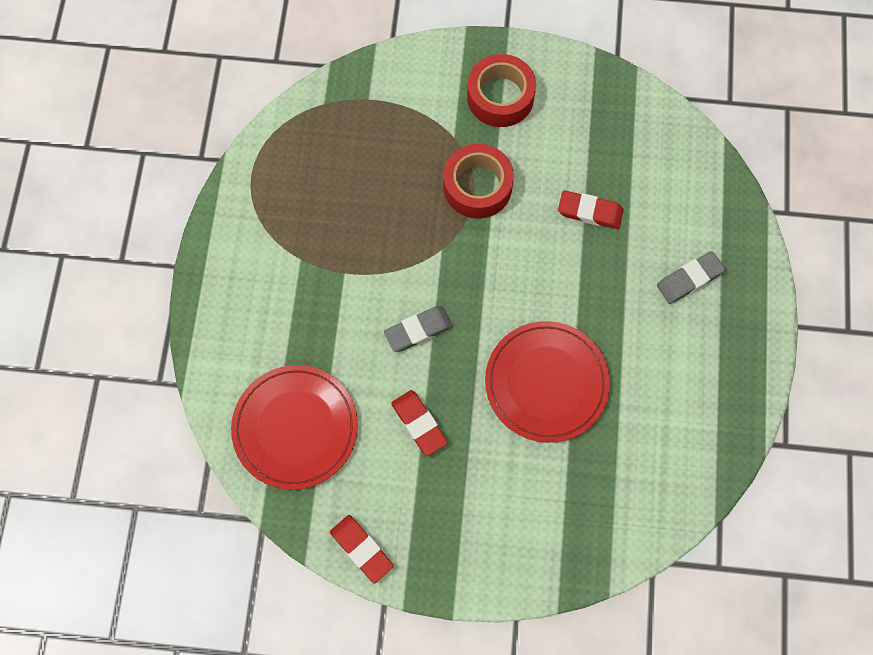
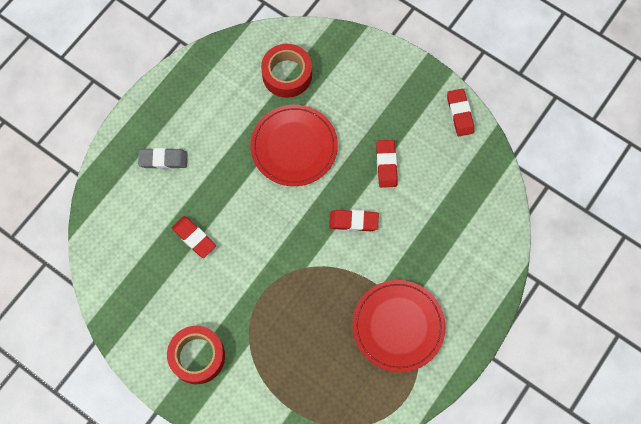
camera: 150 degrees left, 0 degrees up
red plate [231,365,358,490] -> red plate moved to [352,280,446,372]
grey eraser [384,306,453,352] -> red eraser [329,210,379,231]
red tape [443,144,514,219] -> red tape moved to [261,44,312,98]

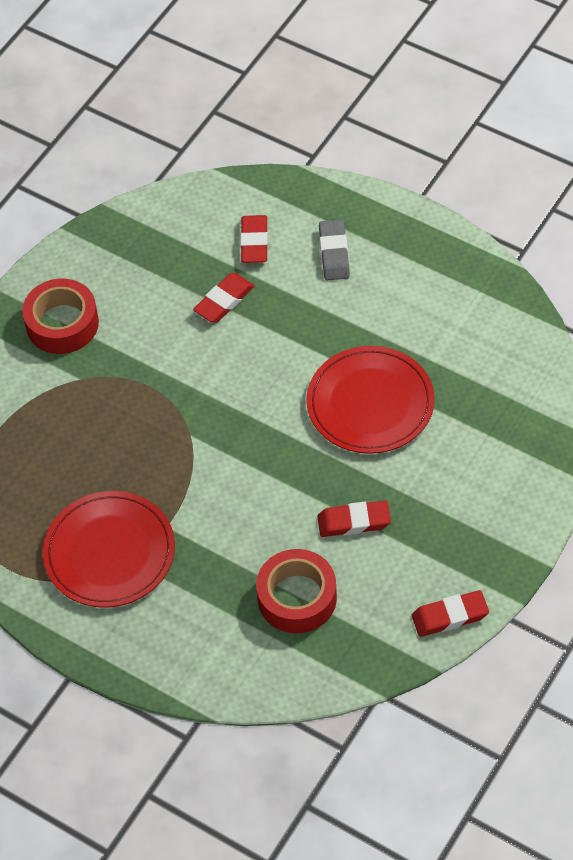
camera: 90 degrees right, 15 degrees down
red tape [261,44,312,98] -> red tape moved to [256,549,337,633]
red eraser [329,210,379,231] -> red eraser moved to [240,215,268,263]

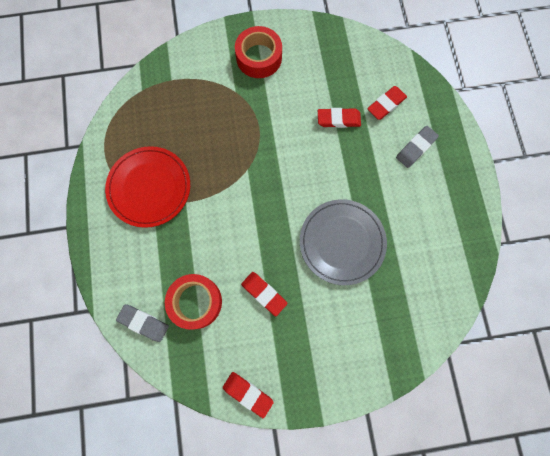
camera: 45 degrees right, 20 degrees up
red plate [306,346,435,454] -> grey plate [300,199,387,285]
none -> grey eraser [116,304,169,342]

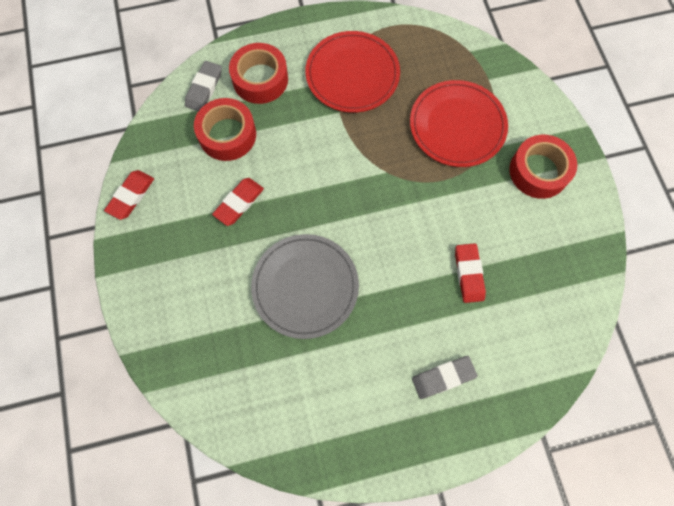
camera: 85 degrees right, 5 degrees down
red eraser [367,86,407,120] -> none
grey eraser [396,126,439,168] -> grey eraser turned 60 degrees counterclockwise [412,356,477,399]
none -> red tape [229,43,288,104]
none -> red plate [410,80,508,167]

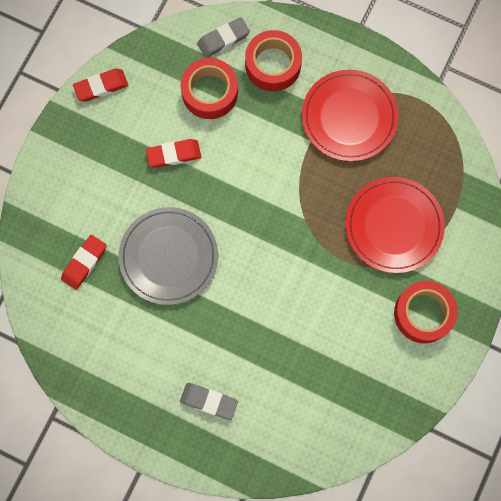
camera: 40 degrees right, 5 degrees up
red eraser [455,243,486,303] -> red eraser moved to [61,235,107,290]

